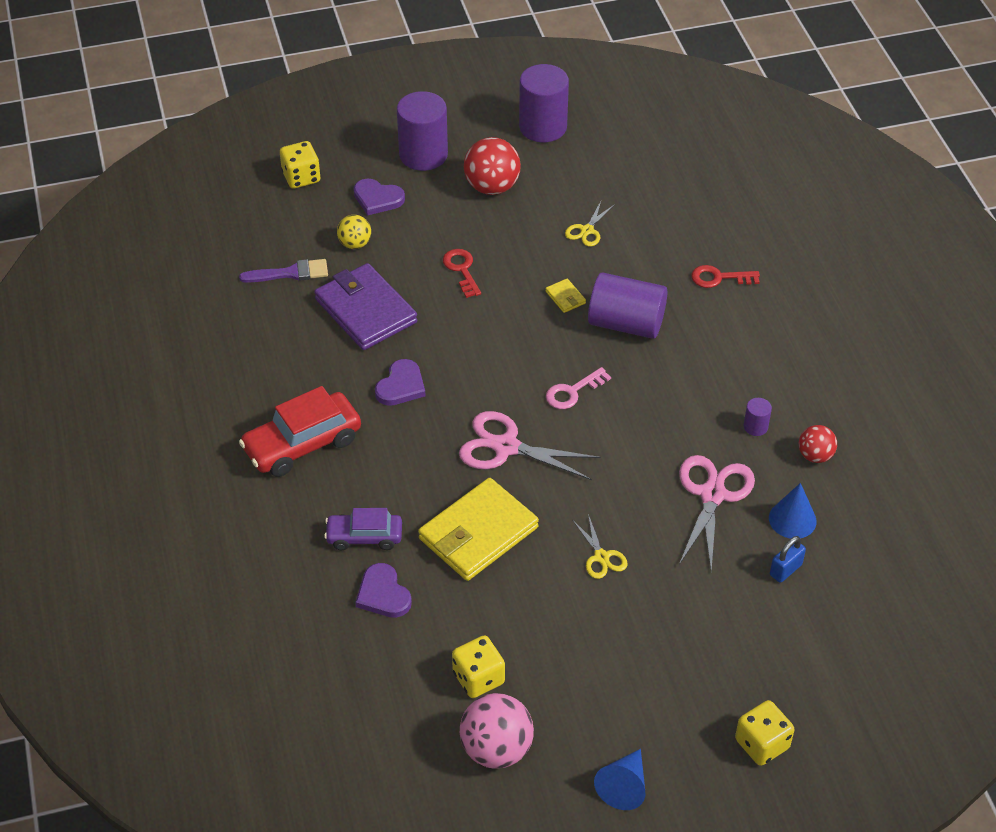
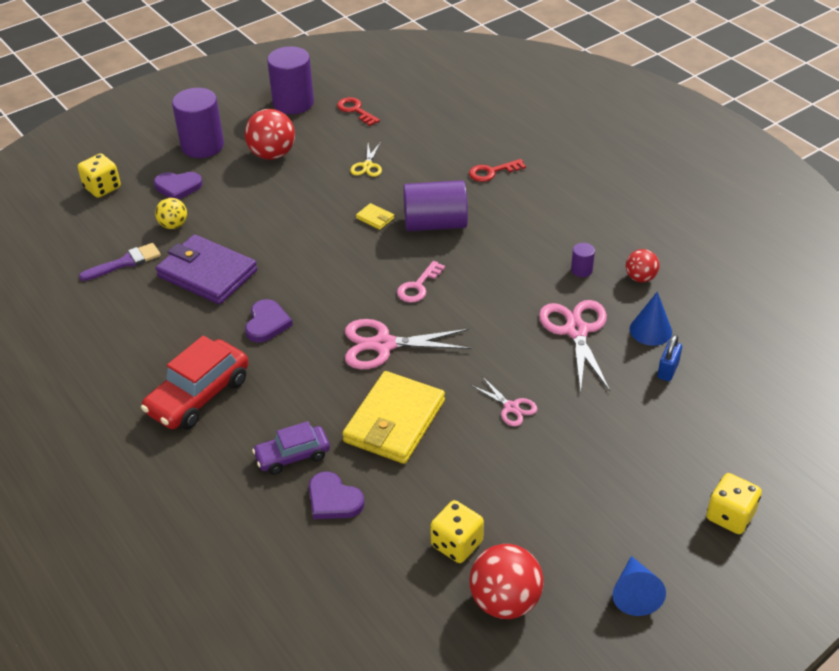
camera: 20 degrees left, 5 degrees down
red key [443,249,481,298] -> red key moved to [337,97,380,126]
pink ball [460,693,534,769] -> red ball [469,544,544,619]
yellow scissors [573,514,628,579] -> pink scissors [471,376,538,426]

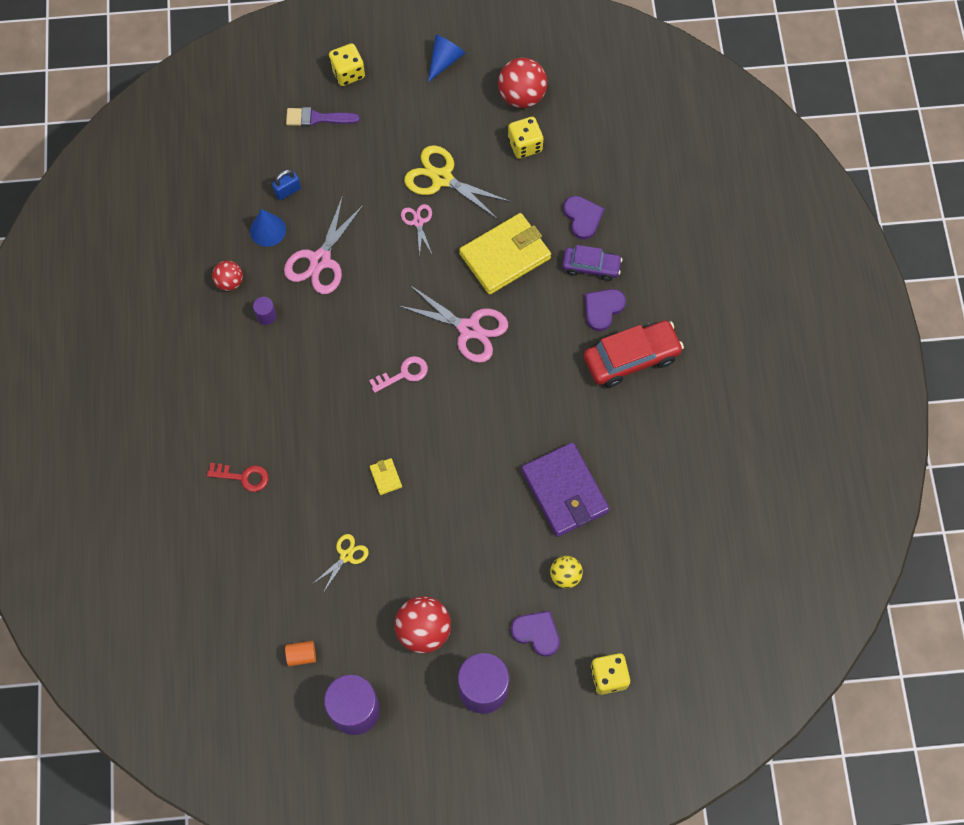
camera: 150 degrees left, 25 degrees up
purple brush [79,243,161,281] -> purple brush moved to [286,107,360,127]
purple heart [245,299,293,342] -> purple heart moved to [585,289,626,331]
red key [337,97,380,126] -> orange cylinder [285,641,316,666]
purple cylinder [403,180,468,231] -> none
none -> yellow scissors [404,145,511,219]

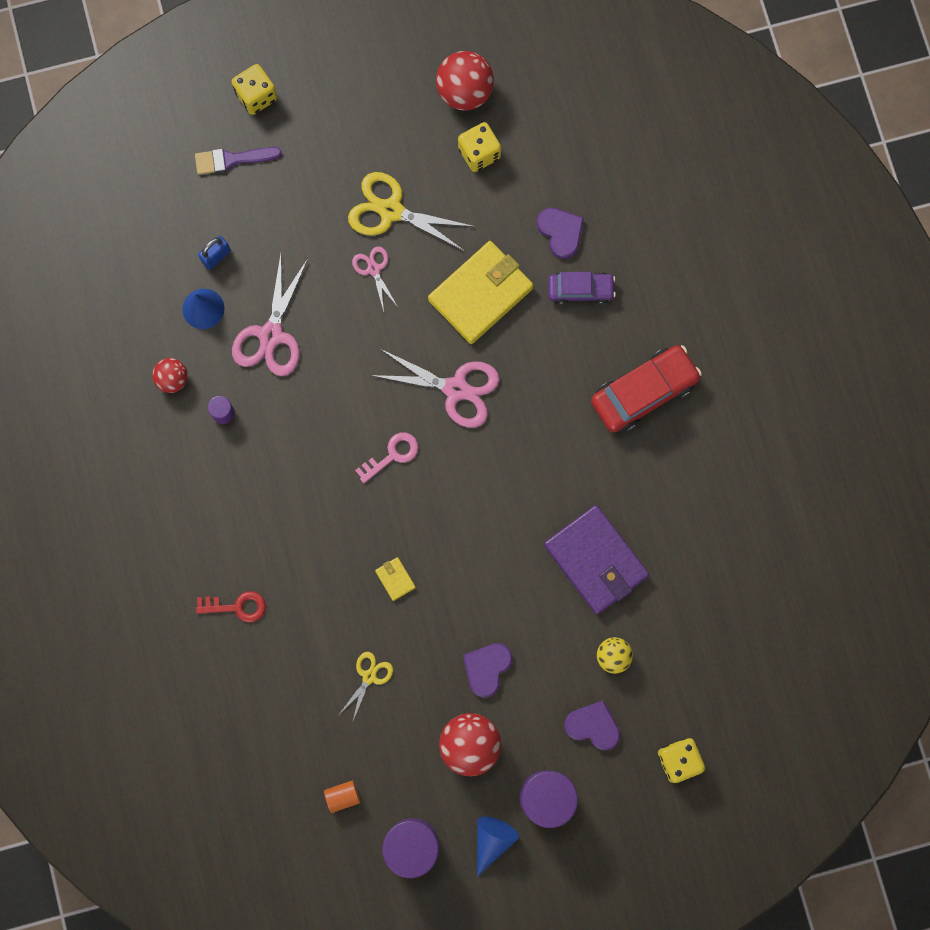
camera: 10 degrees left, 10 degrees up
blue cone [428,35,465,82] -> blue cone moved to [477,816,519,877]
purple heart [585,289,626,331] -> purple heart moved to [463,643,512,698]

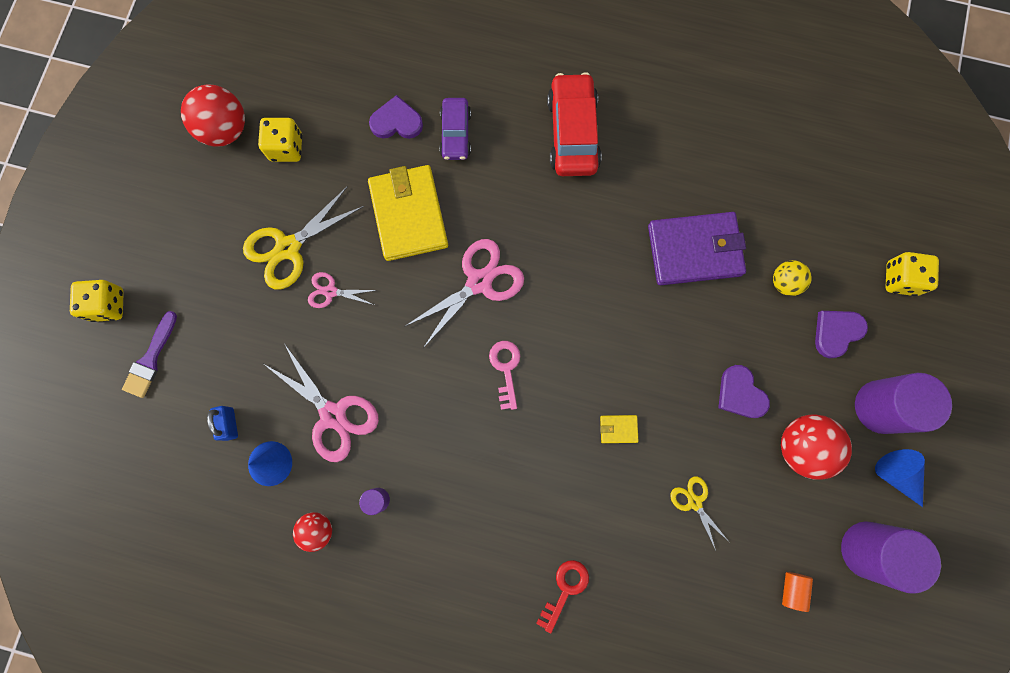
camera: 60 degrees left, 0 degrees up
purple car [548,272,616,305] -> purple car turned 150 degrees clockwise [439,98,471,160]

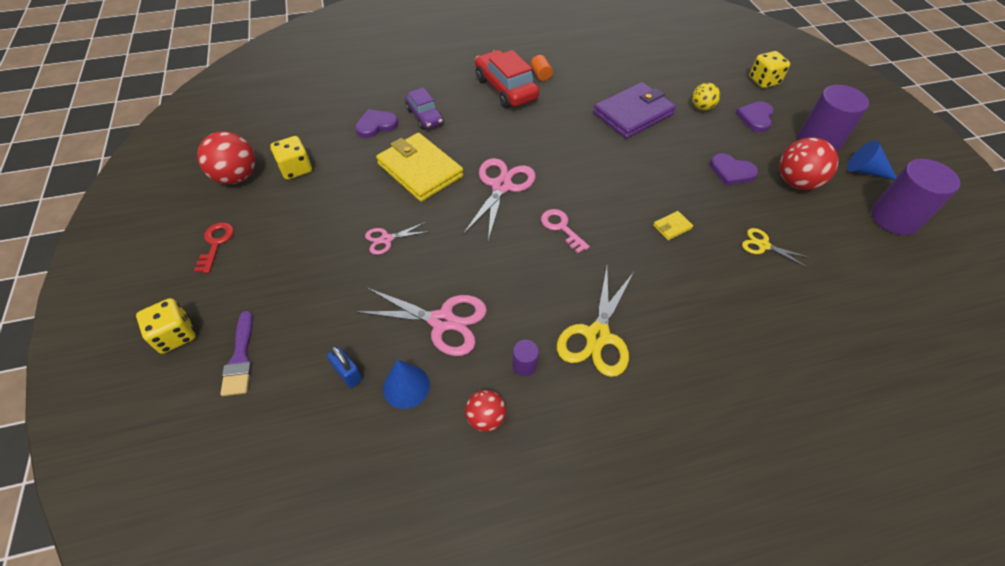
camera: 30 degrees left, 25 degrees down
yellow scissors [243,186,364,289] -> yellow scissors moved to [557,267,634,377]
red key [536,560,589,634] -> red key moved to [194,222,234,273]
orange cylinder [782,572,813,612] -> orange cylinder moved to [531,55,553,81]

